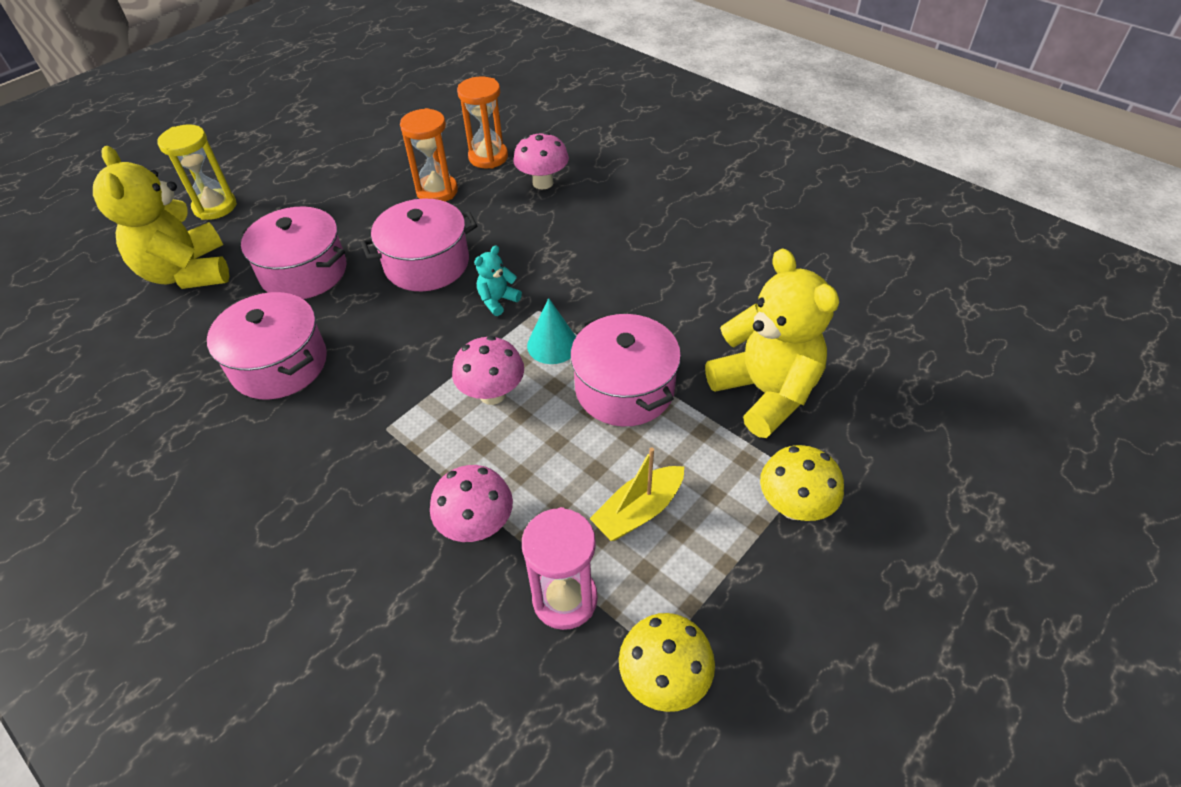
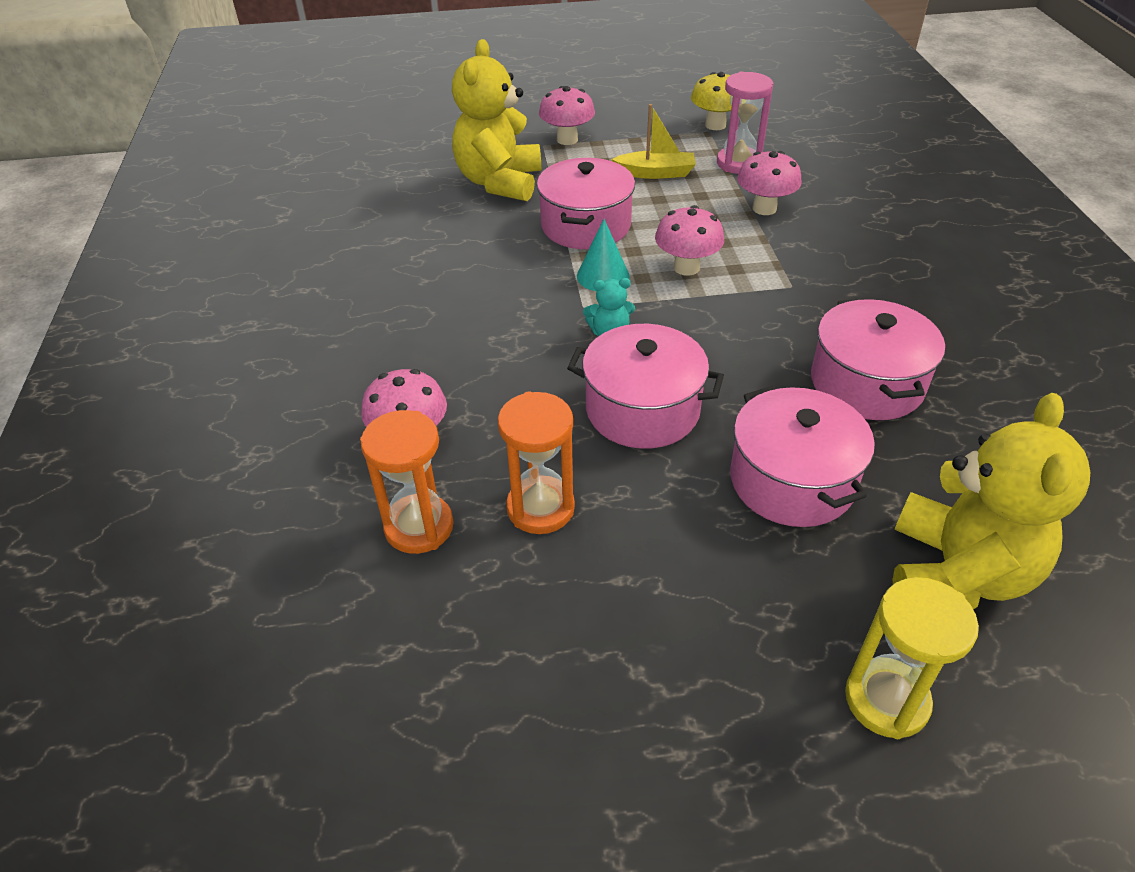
camera: 140 degrees left, 5 degrees down
yellow mushroom [760,445,844,521] -> pink mushroom [539,86,595,145]

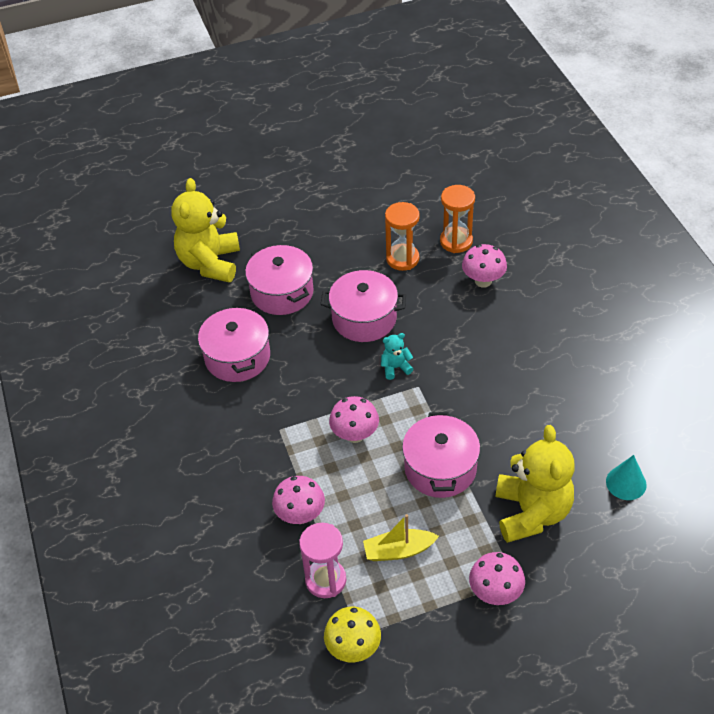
camera: 170 degrees right, 5 degrees up
turquoise cone [577,219,629,291] -> turquoise cone moved to [606,455,647,500]
yellow hourglass [845,577,979,739] -> none

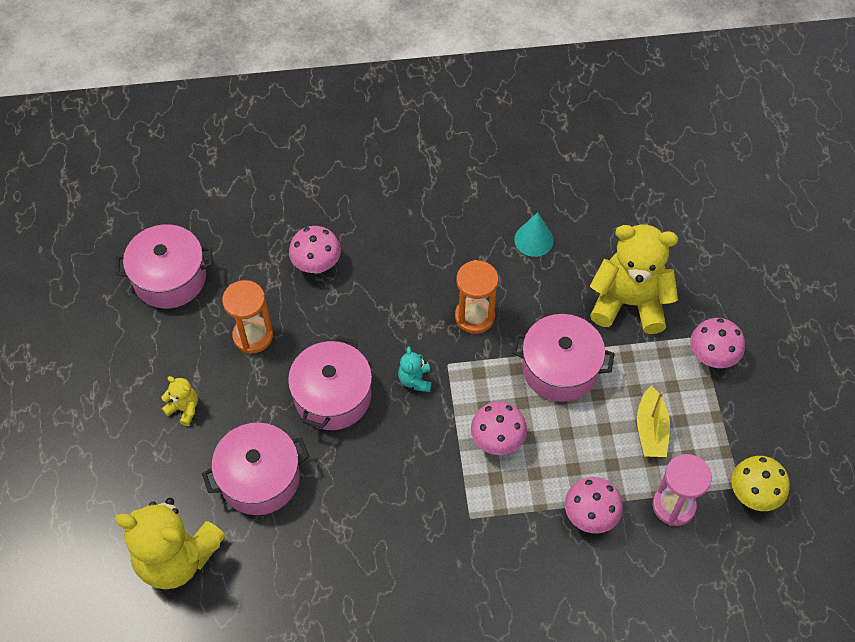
camera: 80 degrees left, 10 degrees up
pink pot [198,306,270,382] -> pink pot moved to [115,224,213,309]
orange hourglass [440,185,475,253] -> orange hourglass moved to [455,260,498,334]
turquoise cone [606,455,647,500] -> turquoise cone moved to [514,212,554,257]
none -> yellow teddy bear [161,376,198,426]

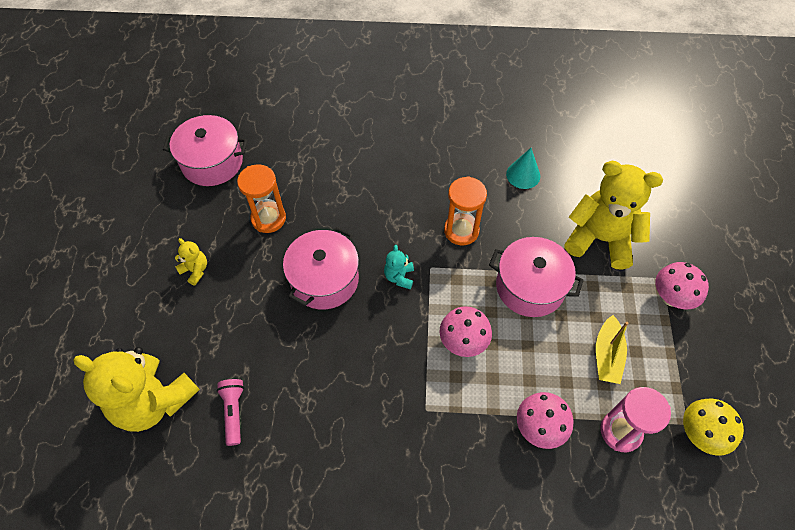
camera: 10 degrees right, 0 degrees up
pink pot [202,423,309,515] -> none
pink mushroom [289,226,341,274] -> none
none -> pink flashlight [217,379,244,446]

